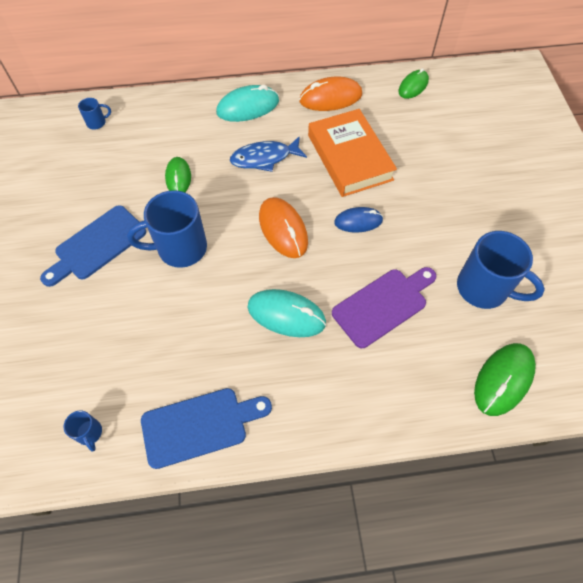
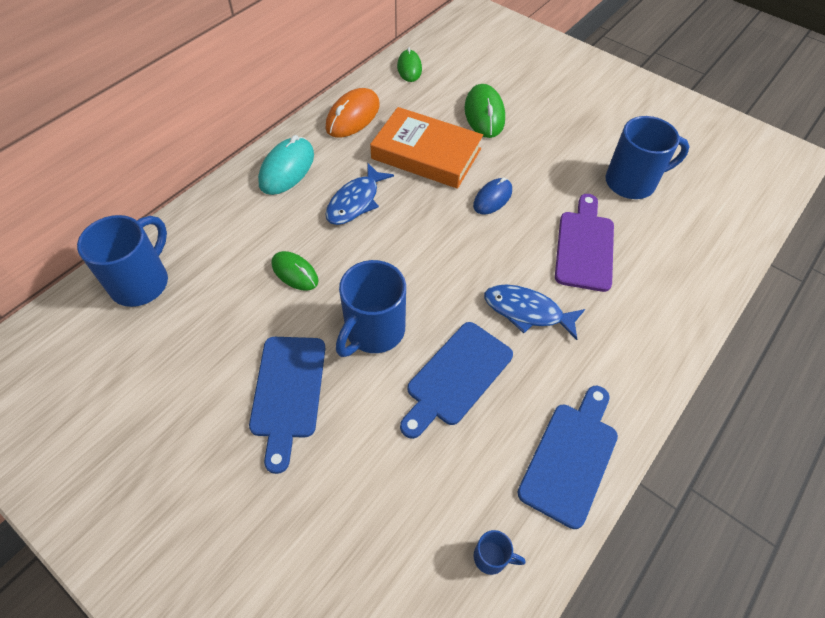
camera: 45 degrees left, 5 degrees down
blue mug [78,98,111,129] -> blue mug [77,215,168,307], size x2.21
turquoise mouse [247,289,326,337] -> blue fish [484,285,585,340]
orange mouse [259,197,308,258] -> none
green mouse [474,343,536,416] -> green mouse moved to [464,84,505,138]
none -> blue cutting board [400,322,513,439]

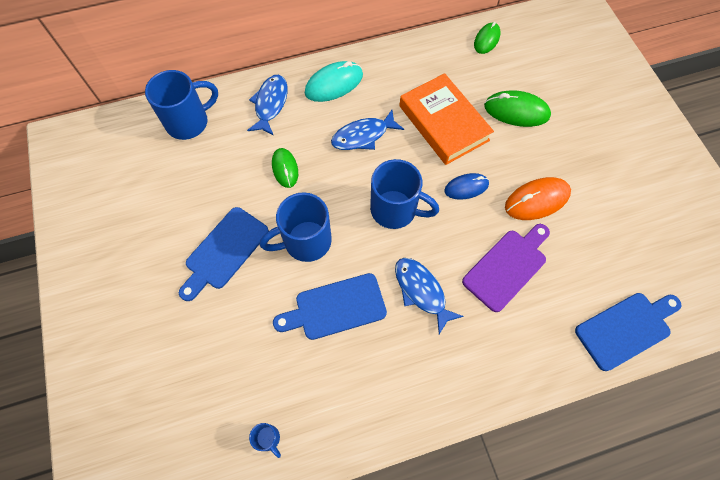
camera: 35 degrees right, 10 degrees up
orange mouse [325,88,380,138] -> orange mouse moved to [505,177,571,220]
green mouse [464,84,505,138] -> green mouse turned 75 degrees clockwise [484,91,551,127]
blue cutting board [517,386,618,529] -> blue cutting board moved to [575,293,682,371]
blue mug [606,116,690,199] -> blue mug moved to [370,159,439,229]
none -> blue fish [247,75,288,136]

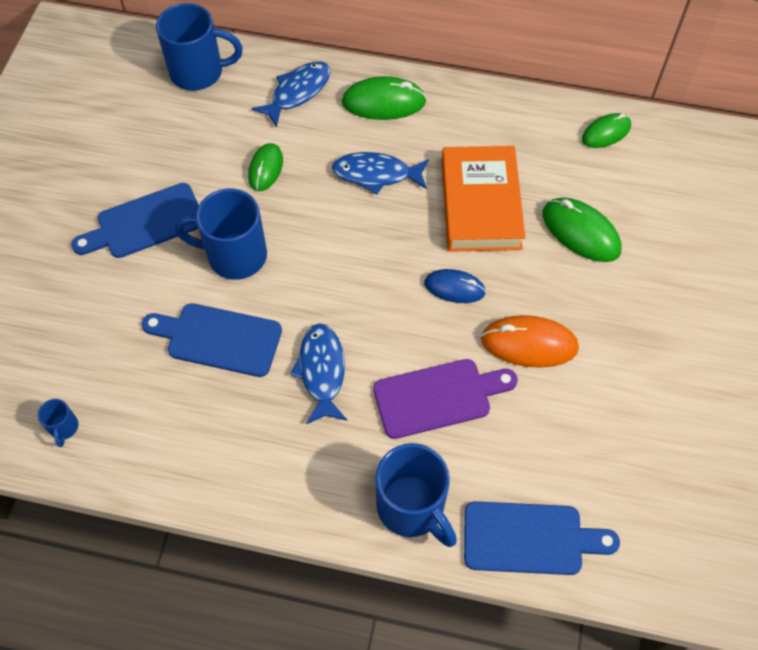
camera: 30 degrees right, 5 degrees down
turquoise mouse [305,61,363,102] -> green mouse [342,76,427,120]
blue mug [370,159,439,229] -> blue mug moved to [376,443,457,547]

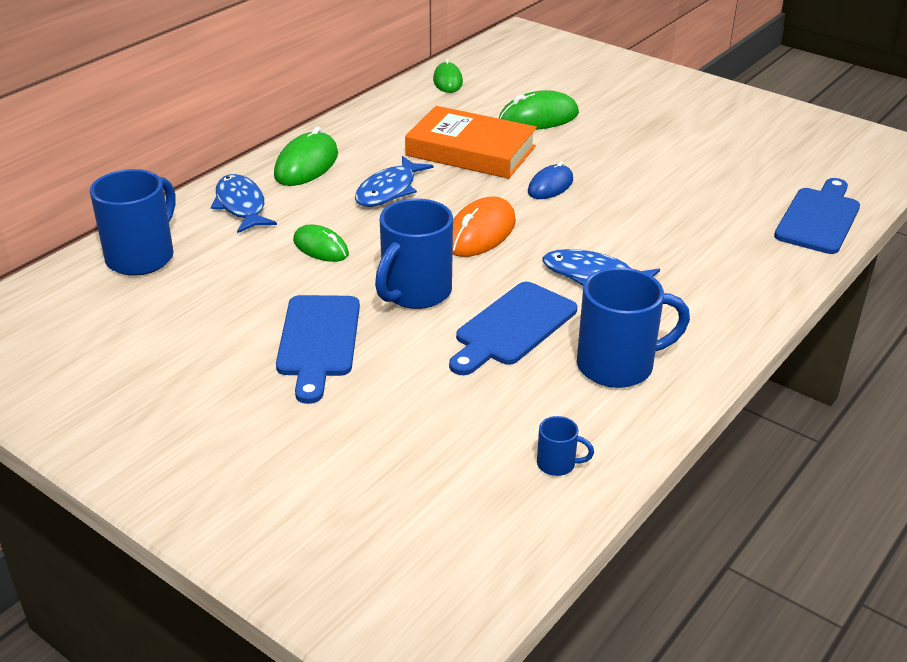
camera: 65 degrees left, 25 degrees down
purple cutting board [373,359,518,439] -> none
blue mug [376,443,457,547] -> blue mug moved to [577,267,690,388]
orange mouse [481,315,579,368] -> orange mouse moved to [453,196,516,257]

